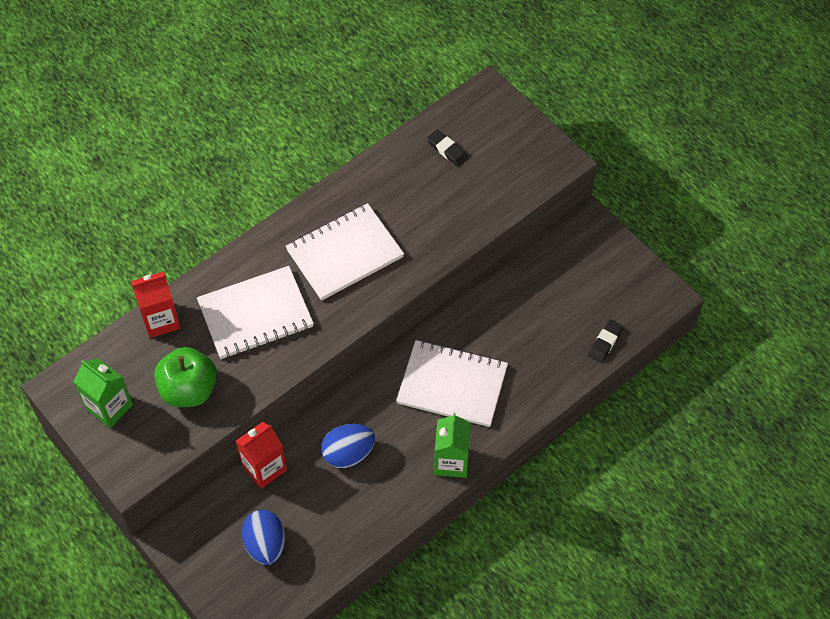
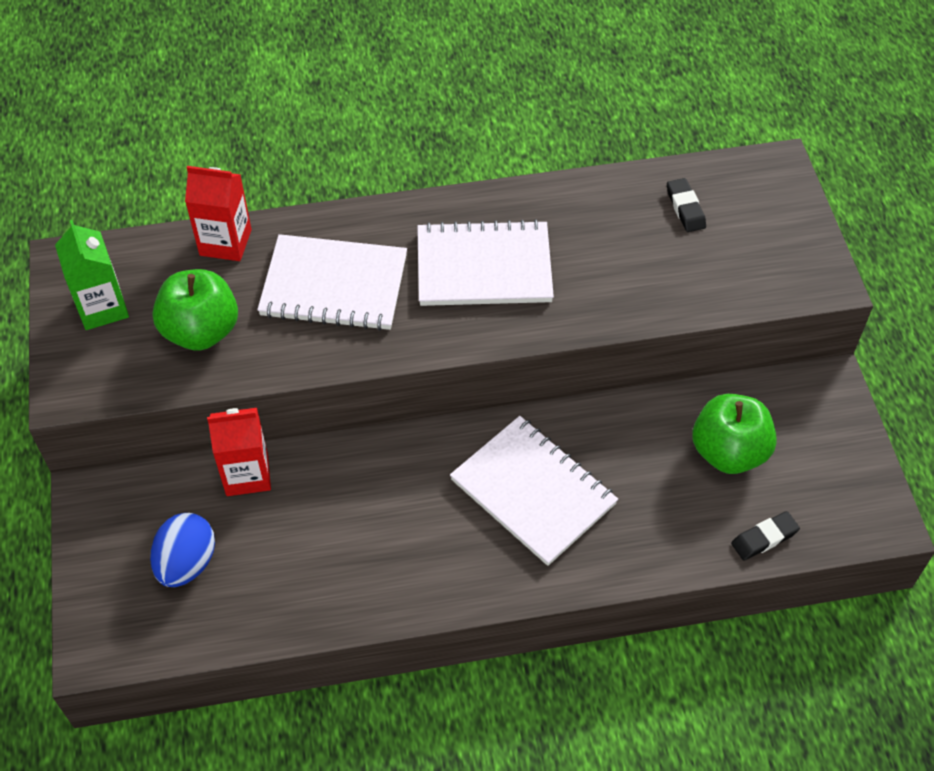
camera: 30 degrees right, 5 degrees down
blue egg [321,424,375,468] -> none
green carton [434,413,471,478] -> none
none -> green apple [692,394,777,474]

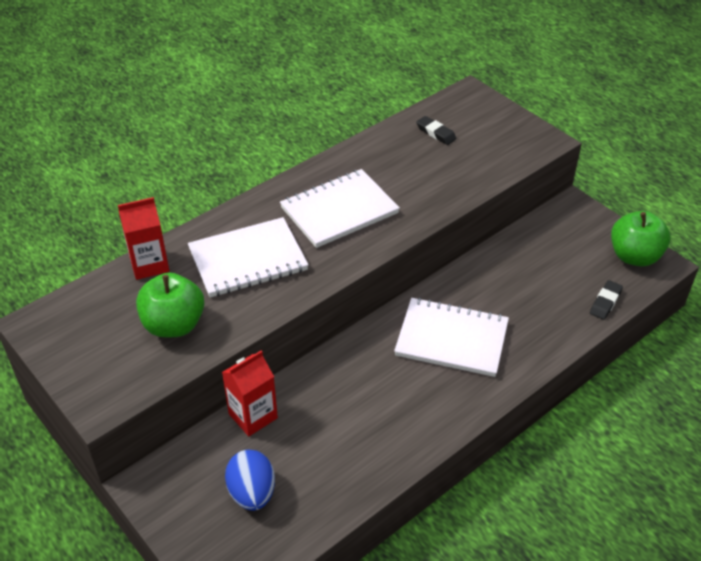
camera: 30 degrees left, 10 degrees down
green carton [55,220,129,330] -> none
green apple [692,394,777,474] -> green apple moved to [611,211,671,266]

